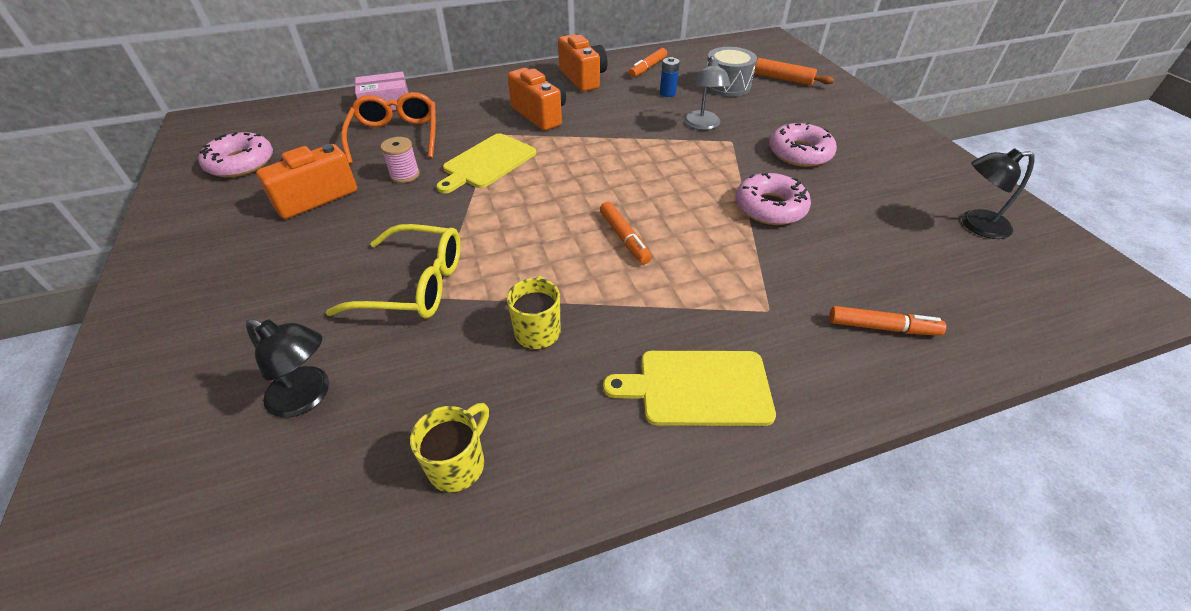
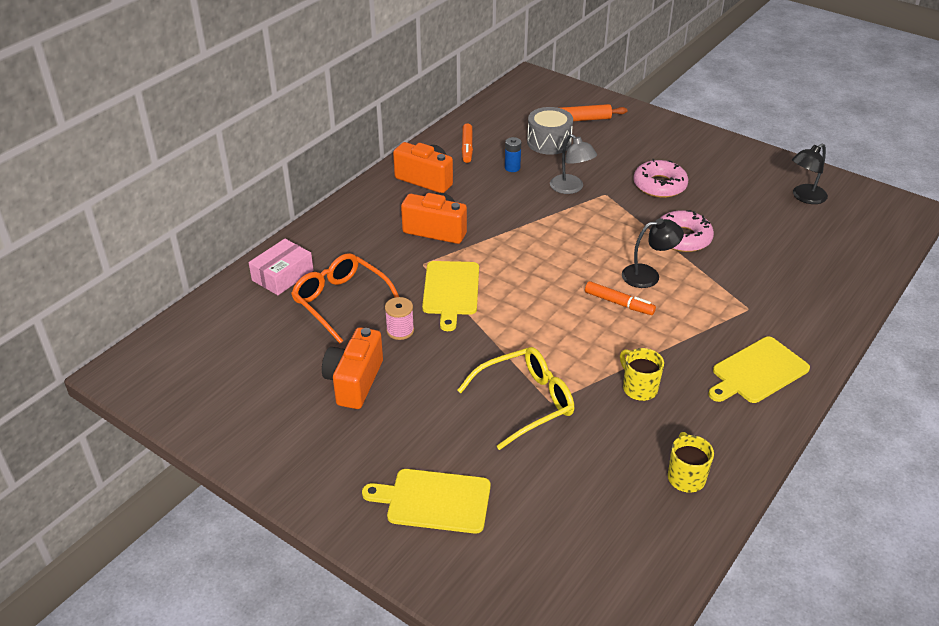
camera: 35 degrees left, 5 degrees down
pink donut [198,132,273,178] -> none
black lamp [246,319,329,418] -> black lamp moved to [622,218,684,288]
orange marker [829,306,946,336] -> none
none -> yellow cutting board [362,469,491,534]

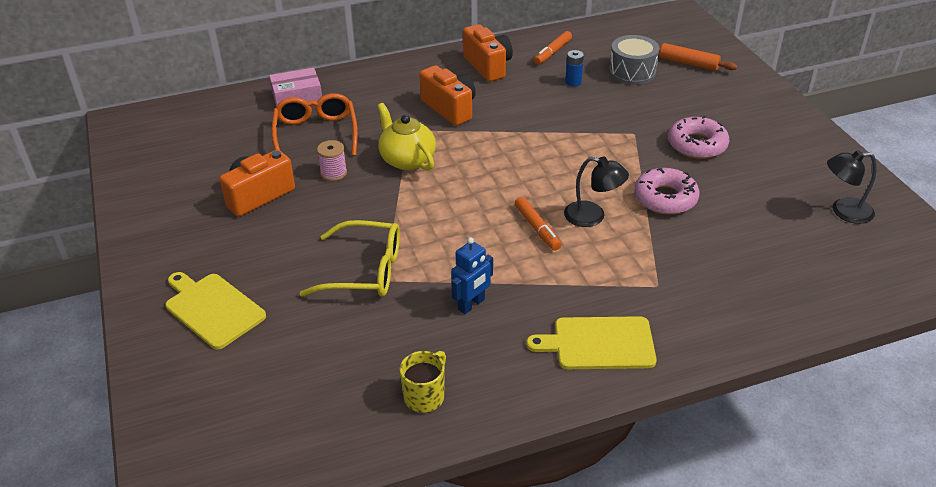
camera: 35 degrees right, 0 degrees up
yellow cutting board [422,261,479,331] -> yellow teapot [377,103,436,171]
grey lamp [550,134,597,194] -> none
yellow mug [620,348,664,401] -> blue robot [451,237,493,314]

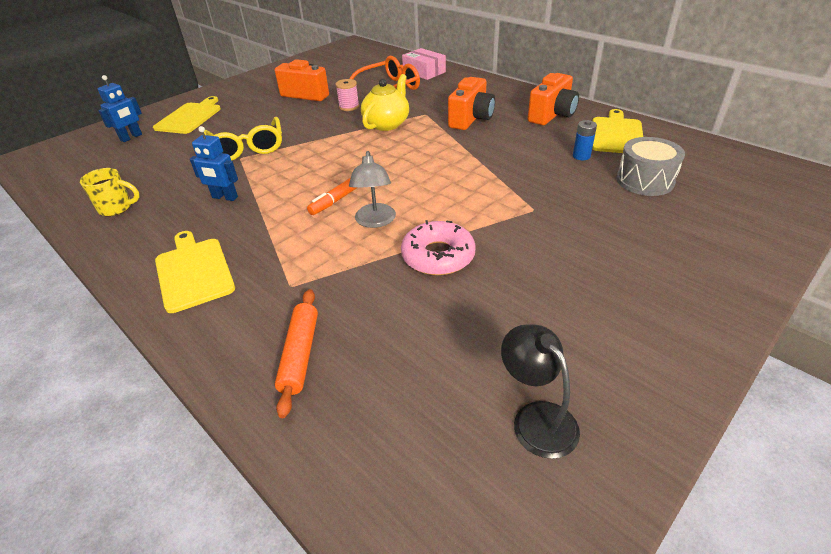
camera: 65 degrees right, 0 degrees up
orange marker [534,31,572,65] -> yellow cutting board [592,109,643,153]
black lamp [564,157,629,227] -> grey lamp [349,151,396,228]
orange rolling pin [659,43,737,71] -> orange rolling pin moved to [275,289,318,418]
pink donut [668,116,729,159] -> none
none -> blue robot [98,75,142,142]

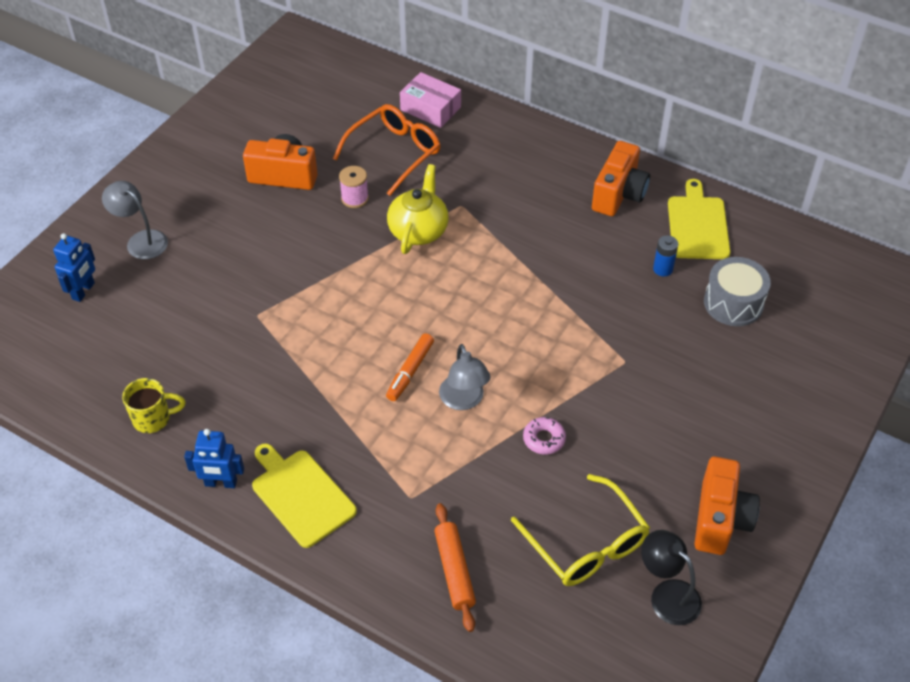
camera: 15 degrees left, 10 degrees up
yellow cutting board [153,96,221,134] -> grey lamp [102,181,168,259]
blue robot [190,126,238,201] -> blue robot moved to [184,429,244,488]
yellow glasses [204,117,282,161] -> yellow glasses moved to [511,474,650,586]
pink donut [401,220,476,275] -> pink donut [523,417,566,455], size x0.57
orange camera [448,77,495,130] -> orange camera moved to [694,456,760,555]

